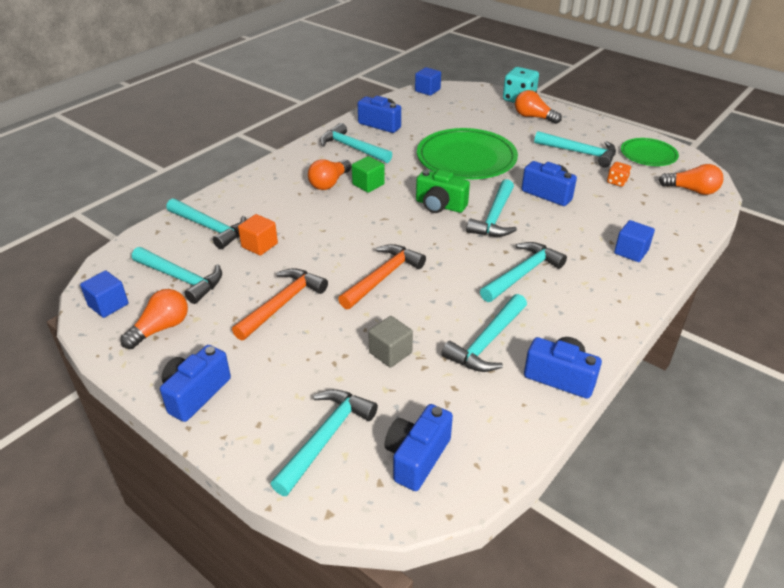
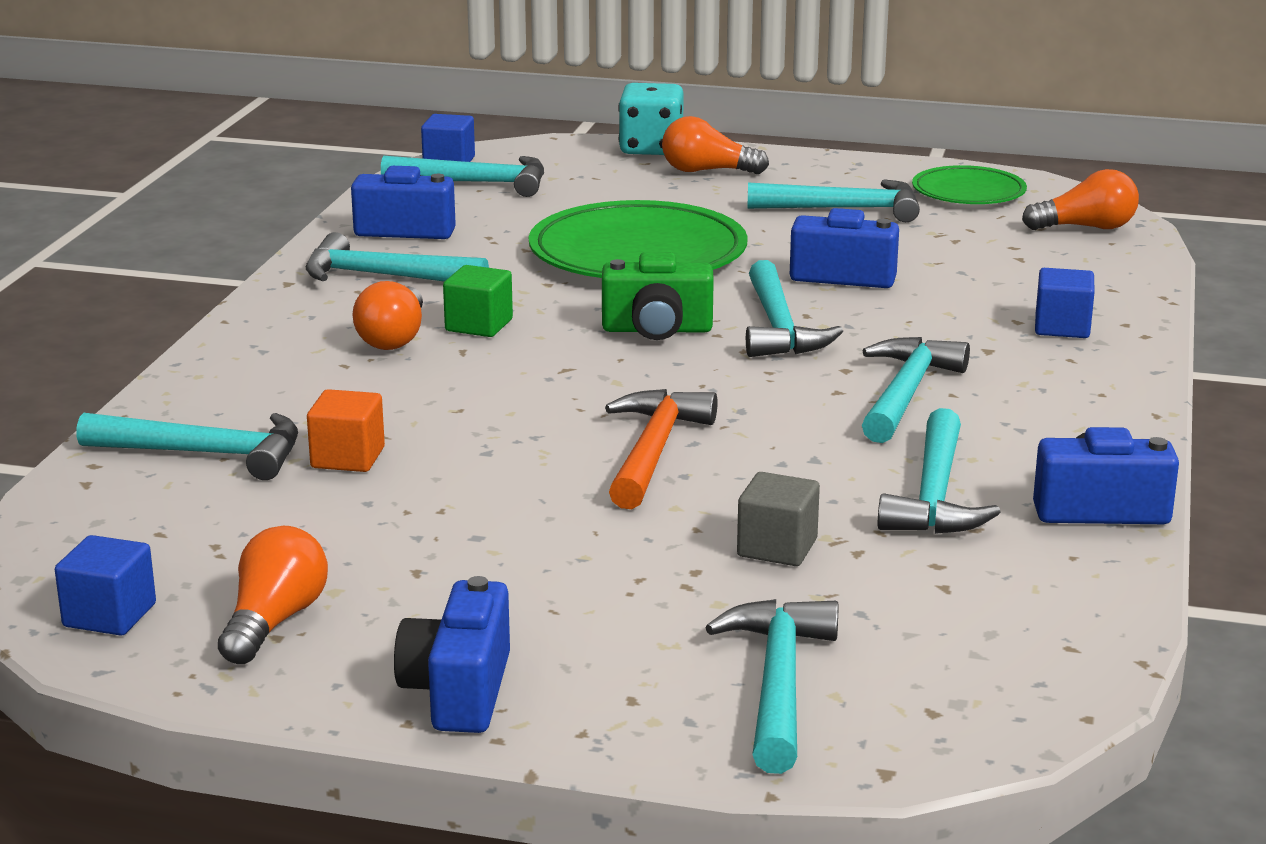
camera: 25 degrees left, 15 degrees down
turquoise hammer [132,247,222,304] -> turquoise hammer moved to [381,156,544,197]
orange hammer [232,268,328,341] -> none
blue camera [384,404,453,491] -> none
orange dice [607,162,631,187] -> none

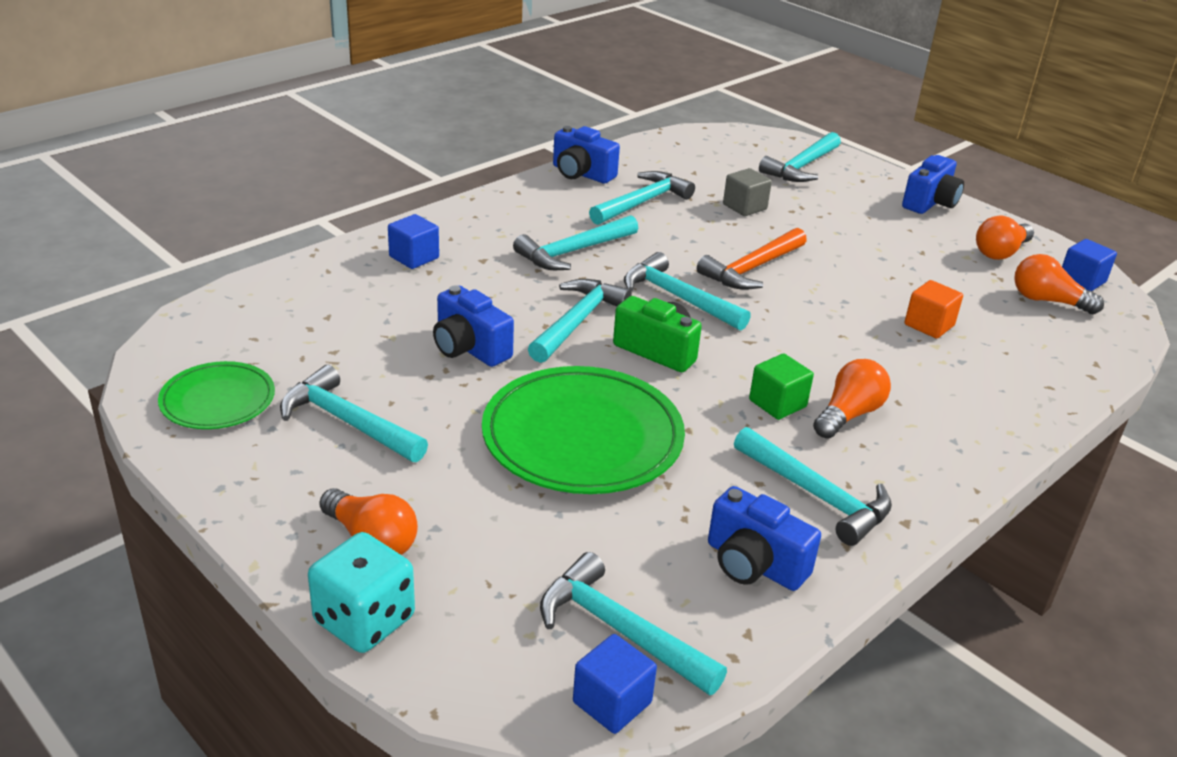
camera: 150 degrees left, 10 degrees up
turquoise hammer [76,413,298,480] -> turquoise hammer moved to [624,252,751,331]
orange light bulb [1022,169,1139,230] -> orange light bulb moved to [1014,254,1104,314]

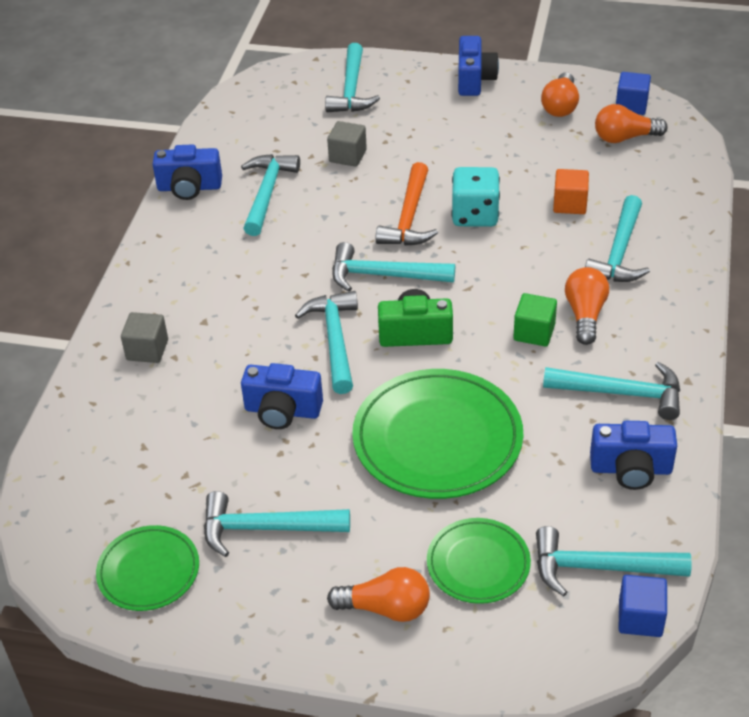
camera: 30 degrees left, 10 degrees up
turquoise dice [308,532,415,653] -> turquoise dice moved to [451,167,500,227]
blue cube [388,214,439,269] -> grey cube [121,312,168,363]
turquoise hammer [513,215,638,270] -> turquoise hammer moved to [585,195,650,282]
none -> green plate [427,518,531,604]

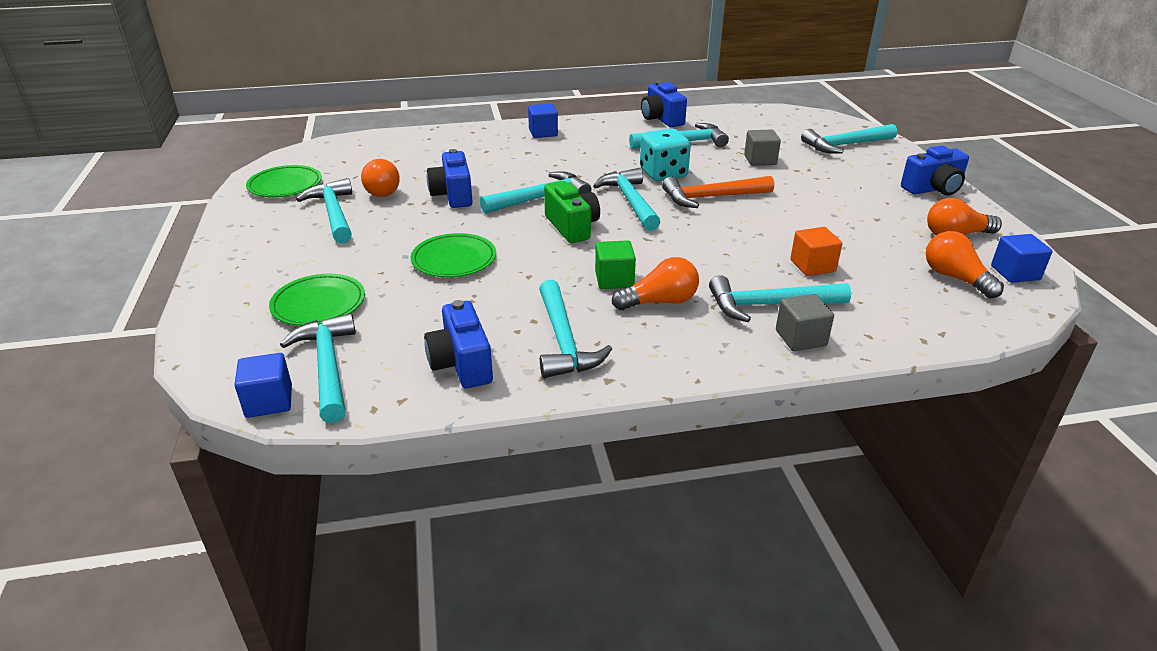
camera: 65 degrees right, 10 degrees down
grey cube [121,312,168,363] -> grey cube moved to [776,294,834,351]
orange light bulb [327,567,430,622] -> orange light bulb moved to [361,159,400,197]
green plate [352,369,523,499] -> green plate [411,233,496,277], size x0.56
turquoise dice [451,167,500,227] -> turquoise dice moved to [640,128,691,181]
none -> blue cube [528,104,558,138]

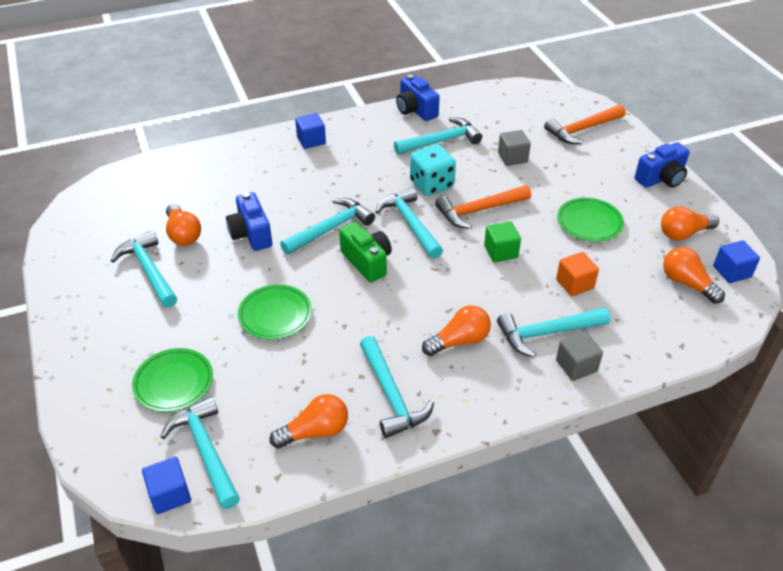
camera: 10 degrees left, 10 degrees up
green plate [246,165,322,197] -> green plate moved to [557,198,624,242]
blue camera [424,300,493,388] -> orange light bulb [270,394,348,448]
green cube [595,240,636,289] -> green cube moved to [484,221,521,262]
turquoise hammer [801,124,897,154] -> orange hammer [544,105,626,144]

